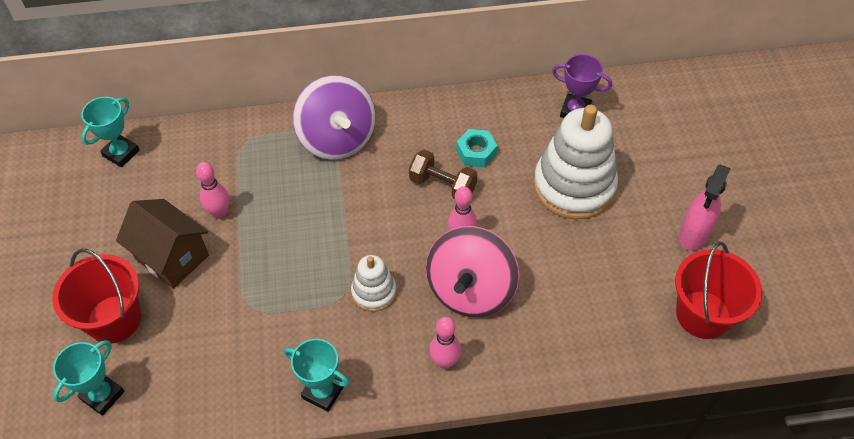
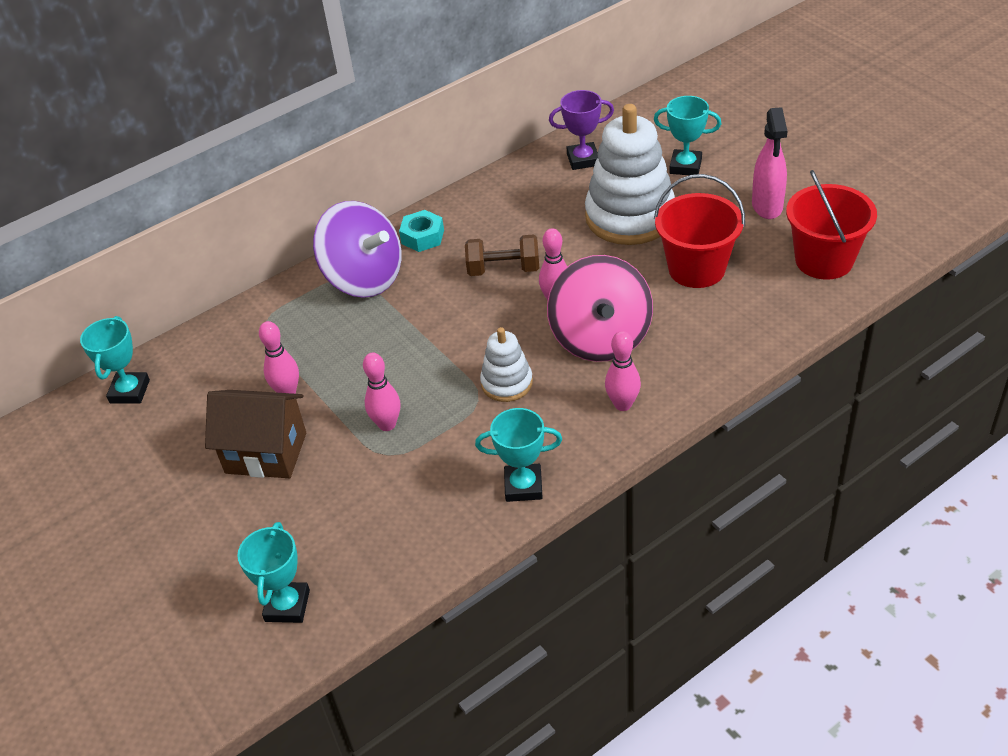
camera: 25 degrees left, 10 degrees down
red bucket [52,249,141,343] -> red bucket moved to [654,174,745,288]
turquoise nut [456,129,498,168] -> turquoise nut moved to [399,210,444,252]
none -> pink bowling pin [363,353,400,431]
none -> turquoise trophy [654,96,721,175]

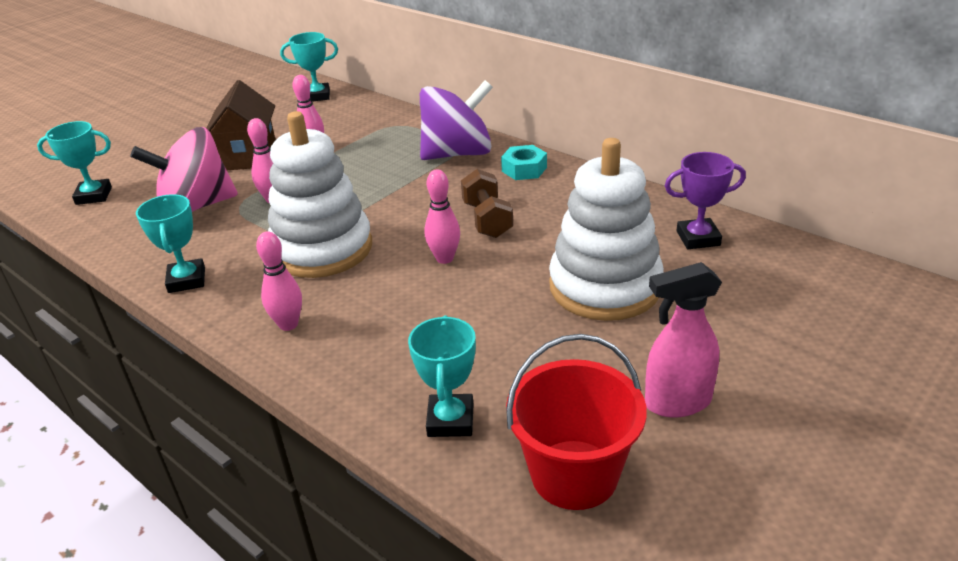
camera: 75 degrees right, 10 degrees down
purple spinning top [313,201,402,298] -> purple spinning top turned 135 degrees counterclockwise [420,80,493,160]
white stacking toy [480,327,533,402] -> white stacking toy [268,111,372,278], size x1.96
pink spinning top [547,255,653,362] -> pink spinning top moved to [130,127,238,212]
purple trophy [549,90,614,170] -> purple trophy turned 75 degrees counterclockwise [665,152,746,249]
turquoise trophy [654,96,721,175] -> turquoise trophy moved to [408,315,476,437]
red bucket [654,174,745,288] -> none

